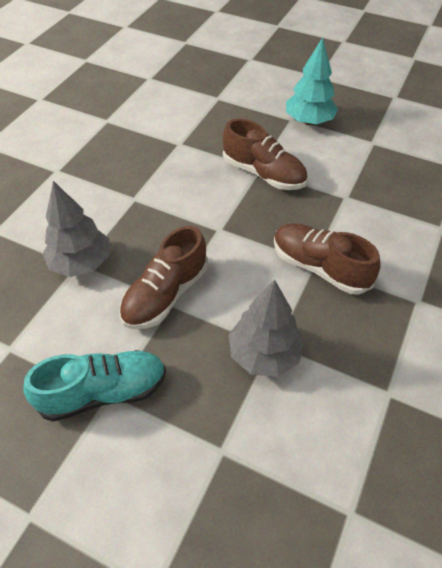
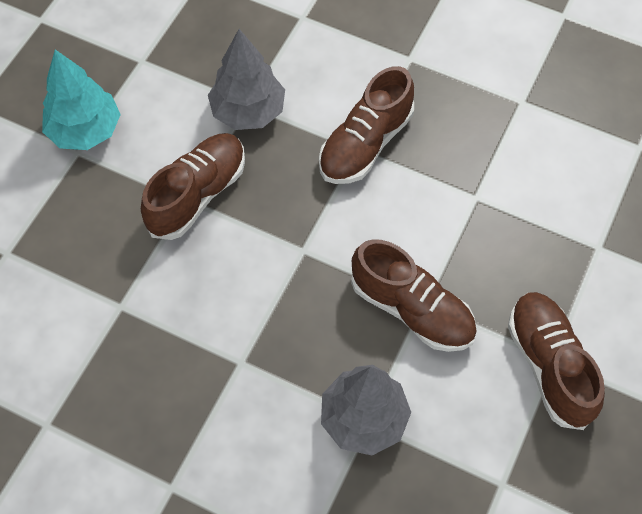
camera: 90 degrees left, 10 degrees up
turquoise shoe [23,350,166,422] -> brown shoe [508,292,605,430]
grey tree [229,280,304,377] -> grey tree moved to [208,29,285,130]

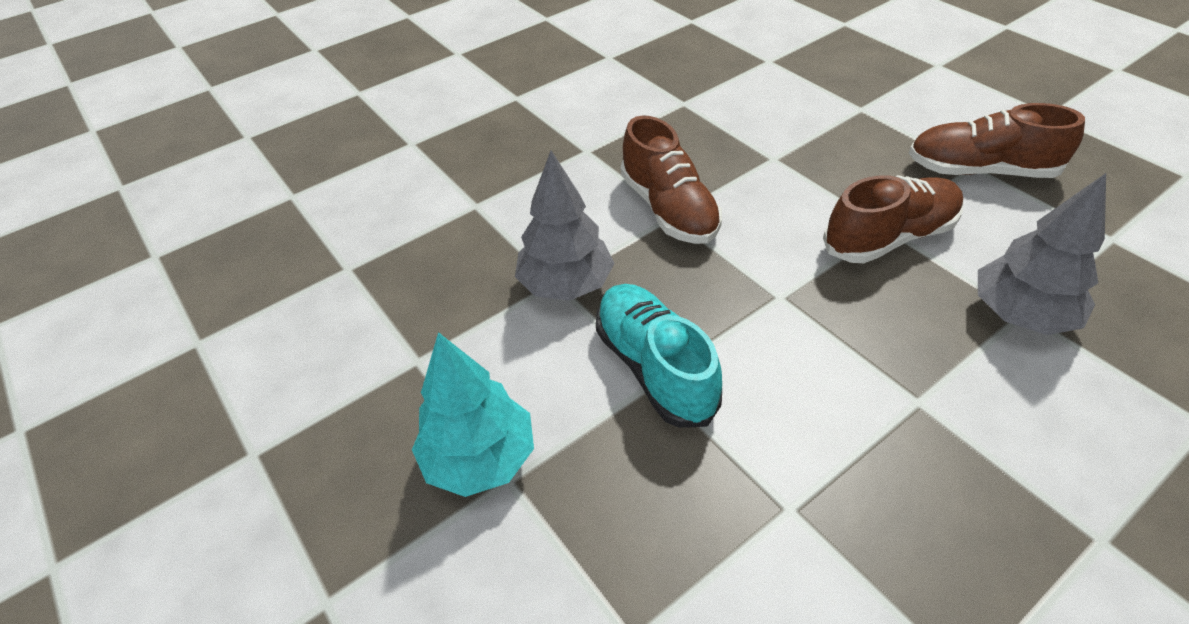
camera: 60 degrees left, 15 degrees down
brown shoe [141,133,245,240] -> turquoise shoe [596,284,722,428]

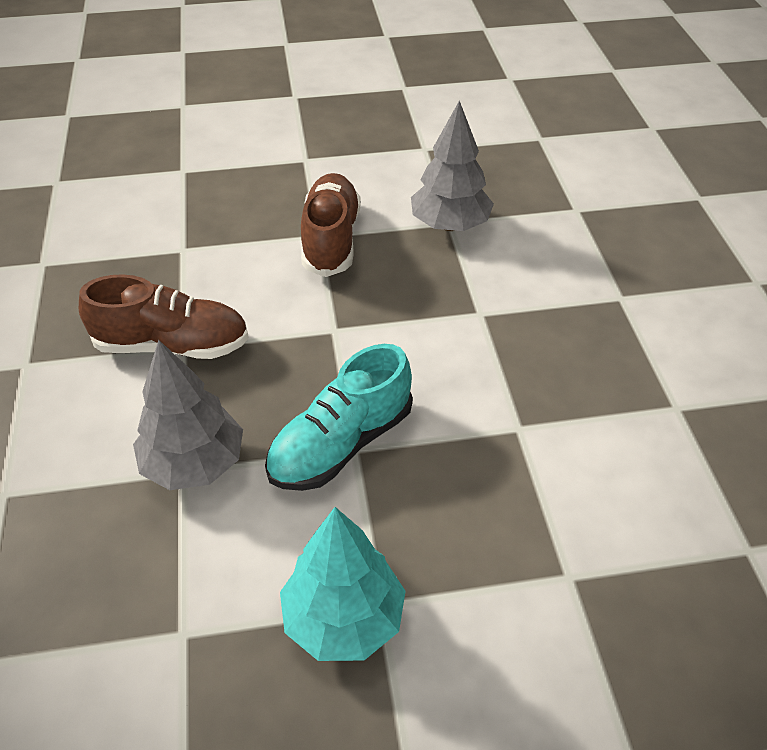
camera: 65 degrees left, 0 degrees up
turquoise shoe [596,284,722,428] -> turquoise shoe turned 45 degrees counterclockwise [265,344,413,491]
brown shoe [909,103,1085,178] -> none

